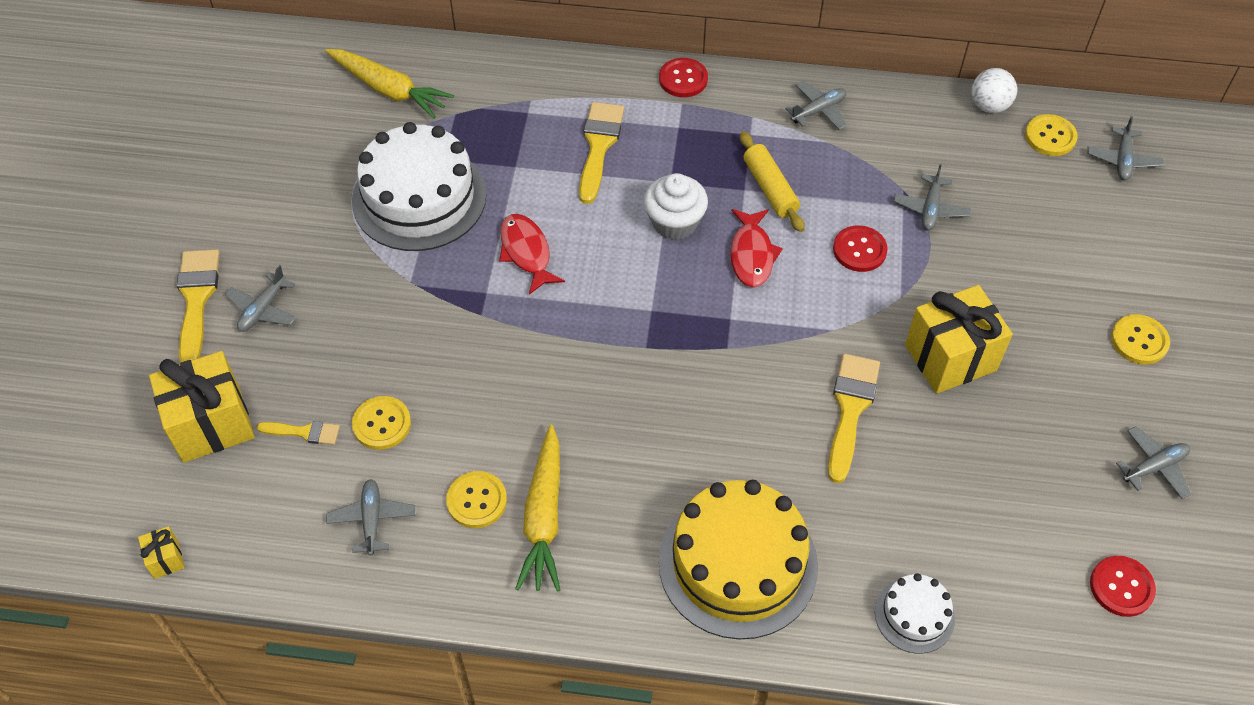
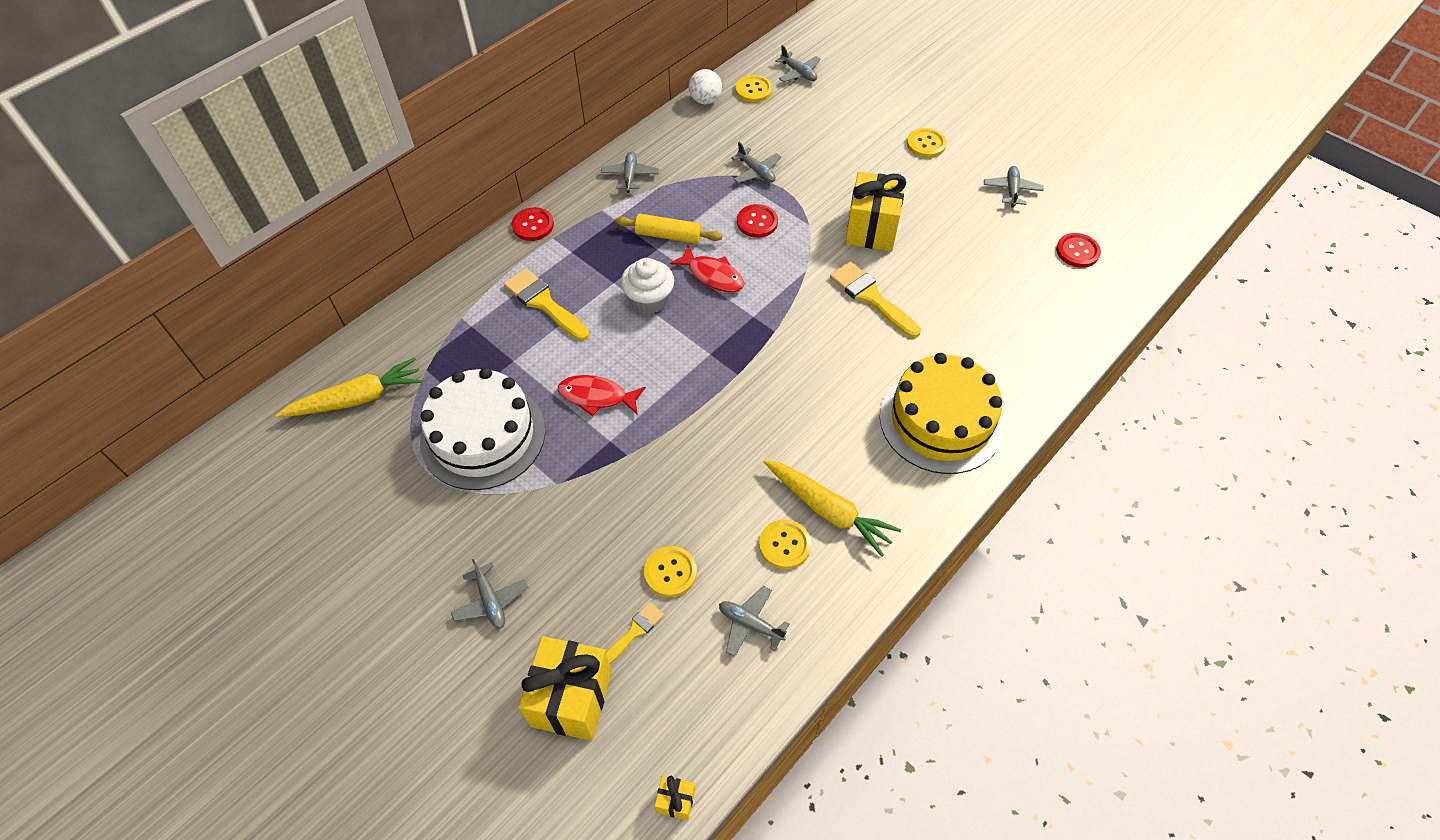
camera: 55 degrees left, 0 degrees up
yellow brush [177,249,220,362] -> none
white cake [875,573,955,654] -> none

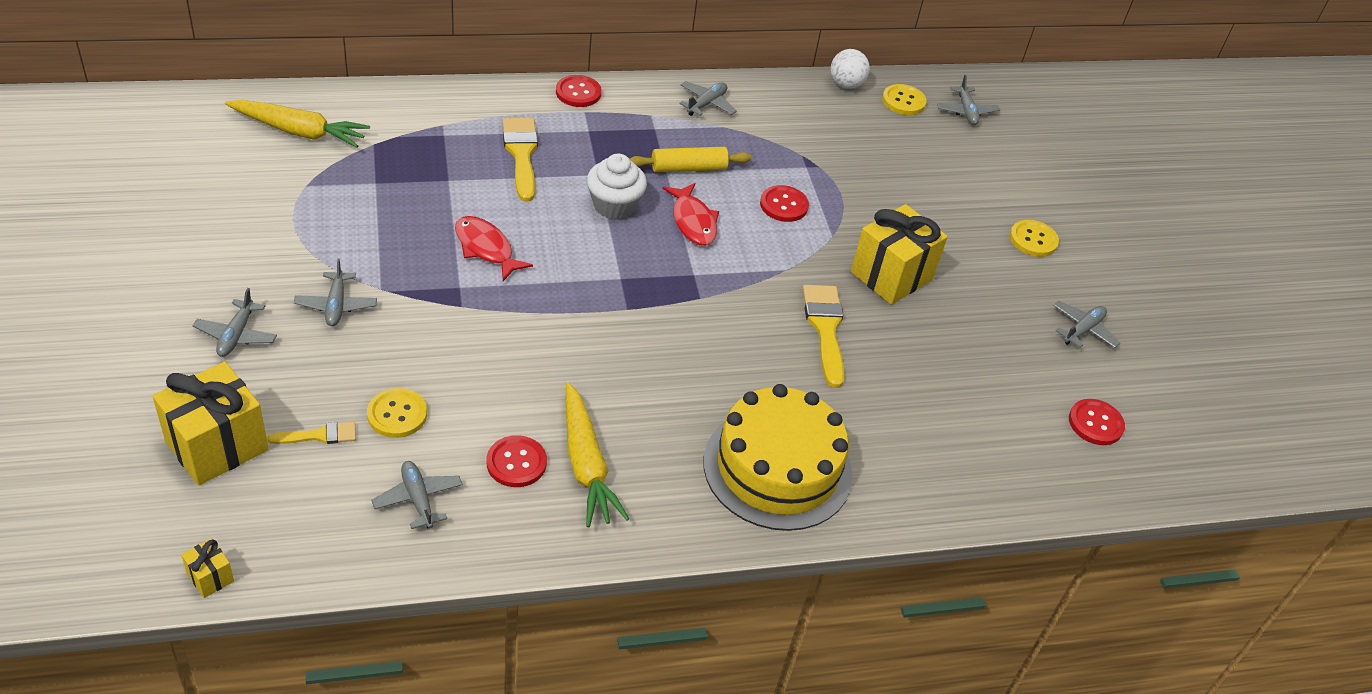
camera: 30 degrees right, 10 degrees down
white cake [420,367,545,490] -> none
yellow rolling pin [615,214,722,244] -> yellow rolling pin turned 60 degrees counterclockwise [630,147,751,173]
grey plane [731,142,781,183] -> grey plane moved to [294,259,377,326]
yellow button [759,519,811,569] -> red button [487,435,547,487]

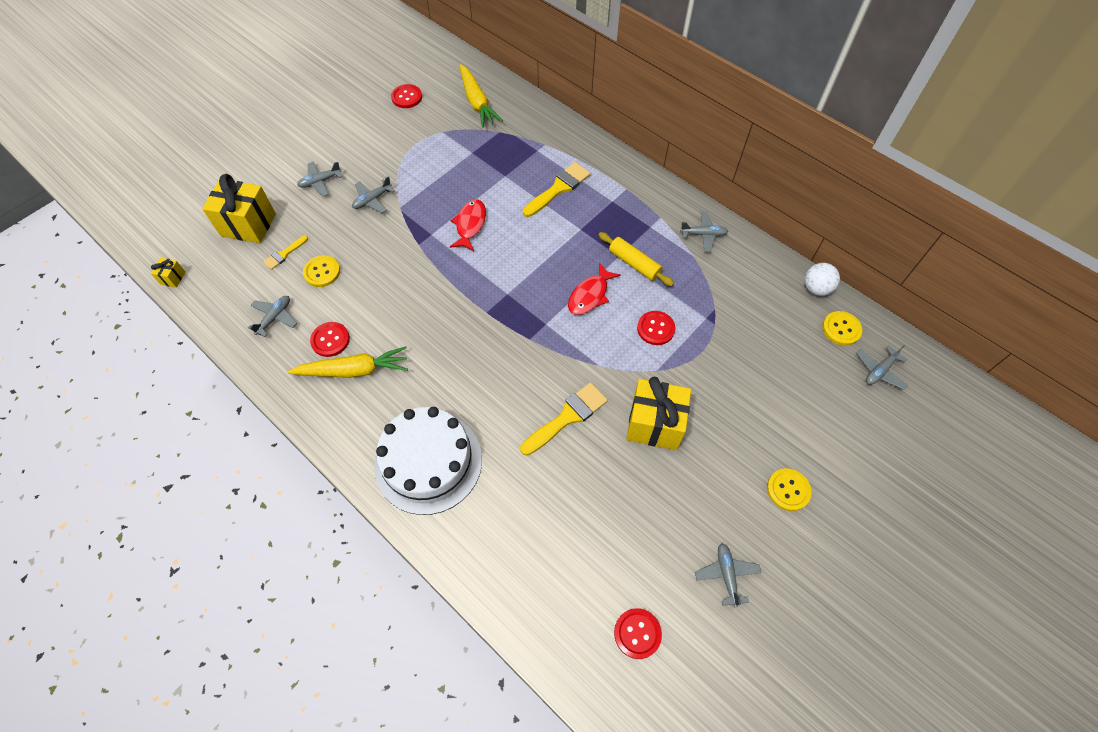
camera: 60 degrees right, 15 degrees up
yellow brush [268,422,356,444] -> yellow brush turned 90 degrees clockwise [263,235,308,270]
red button [556,75,601,107] -> red button moved to [391,84,422,108]
yellow carrot [566,382,629,527] -> yellow carrot turned 135 degrees counterclockwise [287,347,408,378]
white cupcake [587,154,647,220] -> none
yellow cake [704,384,853,531] -> white cake [374,407,482,515]
grey plane [1053,301,1120,348] -> grey plane turned 105 degrees counterclockwise [695,543,761,607]

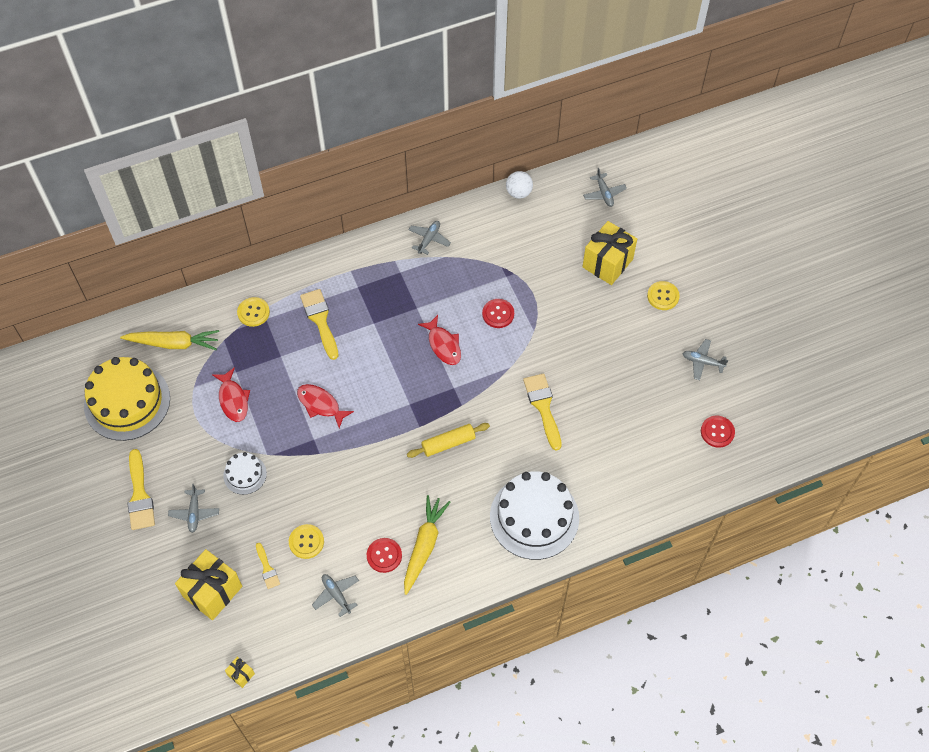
camera: 65 degrees left, 0 degrees up
grey plane [352,176,395,213] -> white cake [223,452,267,495]
red button [391,84,422,108] -> yellow cake [84,357,170,441]
yellow rolling pin [599,232,674,286] -> yellow rolling pin moved to [407,423,490,458]
yellow gift [626,377,691,450] -> yellow gift moved to [583,221,637,285]
yellow button [822,311,862,346] -> yellow button moved to [237,297,270,327]
none -> yellow brush [127,449,155,530]
none -> red fish [213,367,250,422]

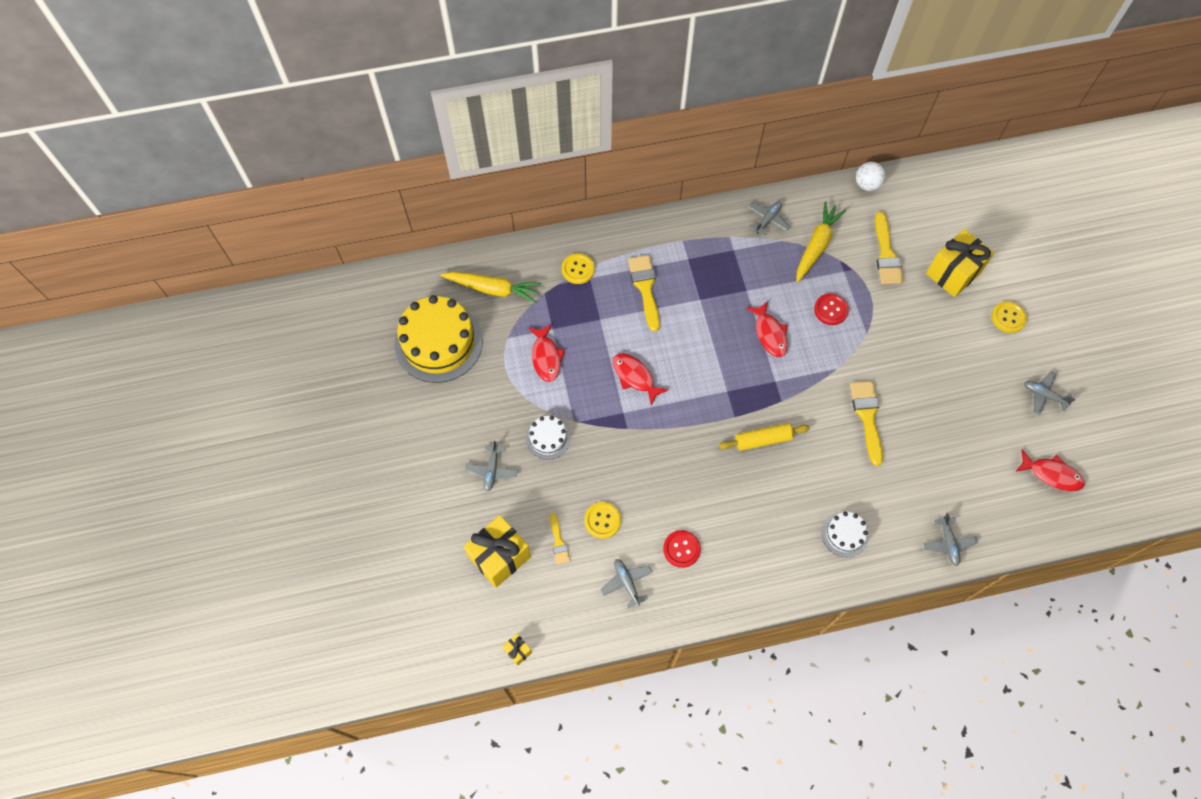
camera: 10 degrees right, 5 degrees up
yellow brush [127,449,155,530] -> yellow brush moved to [875,212,904,284]
yellow carrot [404,495,450,595] -> yellow carrot moved to [796,201,846,282]
white cake [490,472,579,560] -> white cake [822,512,869,557], size x0.49
grey plane [583,168,627,207] -> grey plane moved to [923,513,978,566]
red button [701,416,735,448] -> red fish [1015,449,1085,491]

